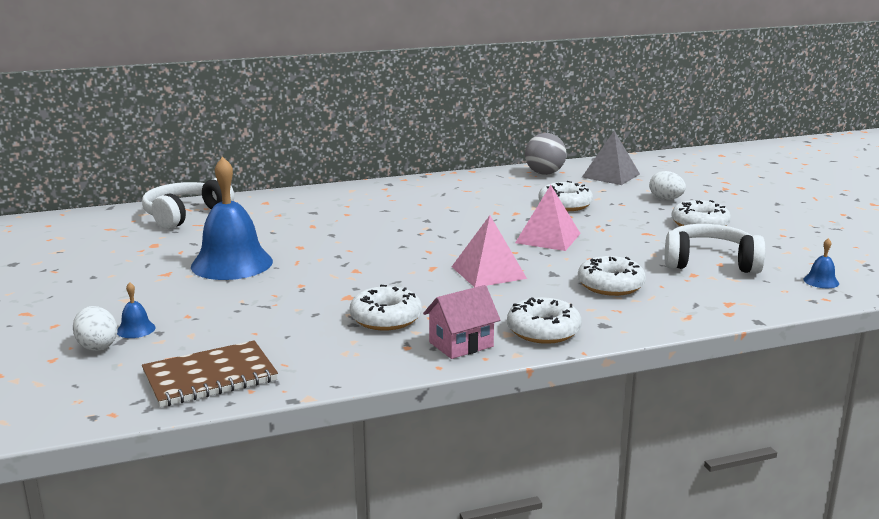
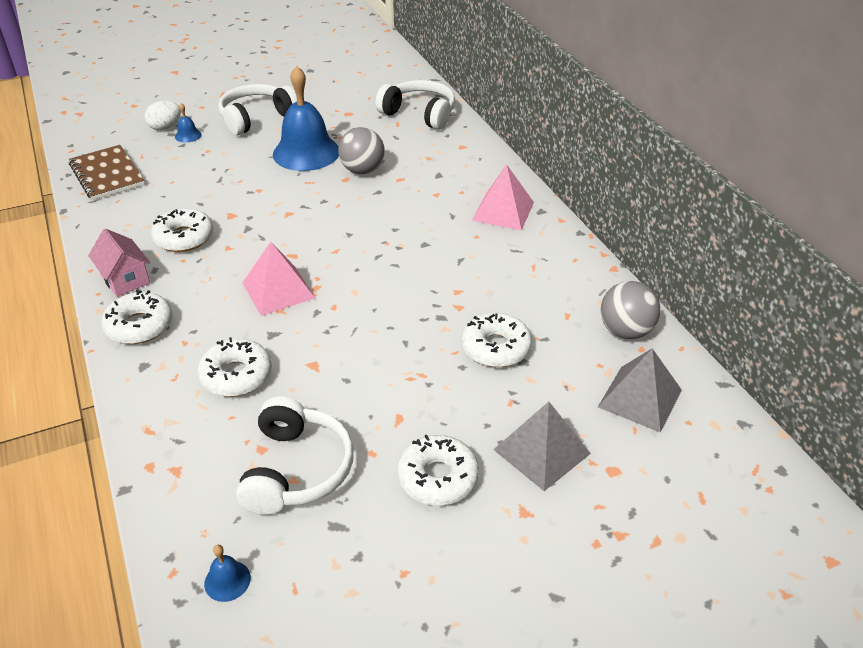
camera: 85 degrees right, 20 degrees up
pink pyramid [515,185,581,251] -> pink pyramid moved to [472,164,534,230]
white egg [649,171,686,200] -> grey pyramid [493,402,591,491]
none -> white headphones [218,84,297,135]
none -> grey ball [338,127,385,174]

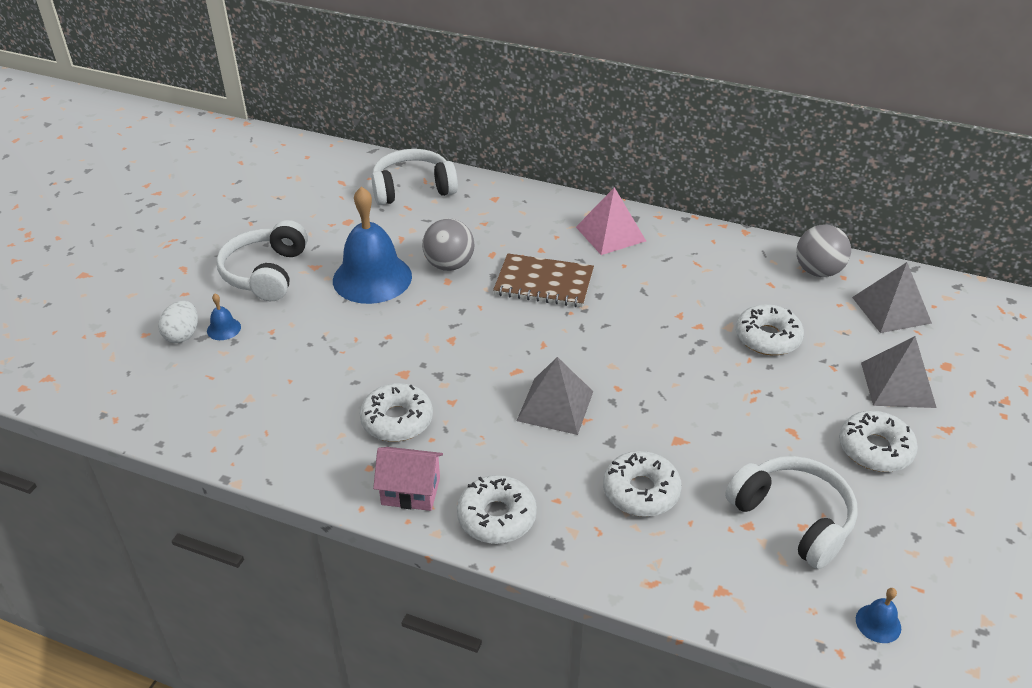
camera: 45 degrees left, 0 degrees up
brown notebook [69,145,145,200] -> brown notebook moved to [493,253,594,307]
pink pyramid [242,242,315,316] -> grey pyramid [517,357,593,435]

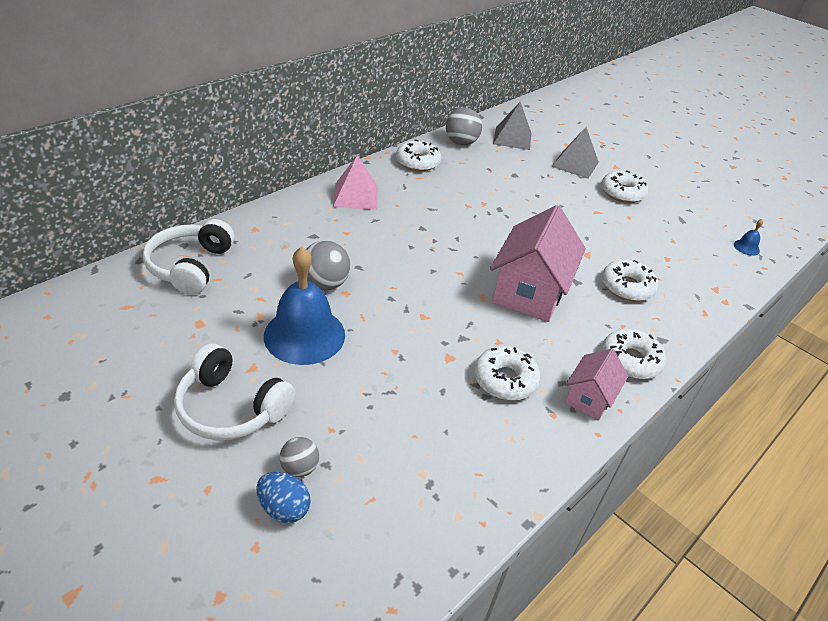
camera: 70 degrees left, 0 degrees up
white egg [158,301,198,343] -> blue egg [256,472,311,523]
blue bell [207,294,241,340] -> grey ball [280,437,319,477]
brown notebook [493,253,594,307] -> none
grey pyramid [517,357,593,435] -> pink house [490,205,586,322]
white headphones [725,456,858,569] -> none
white donut [736,304,804,355] -> white donut moved to [396,140,441,171]

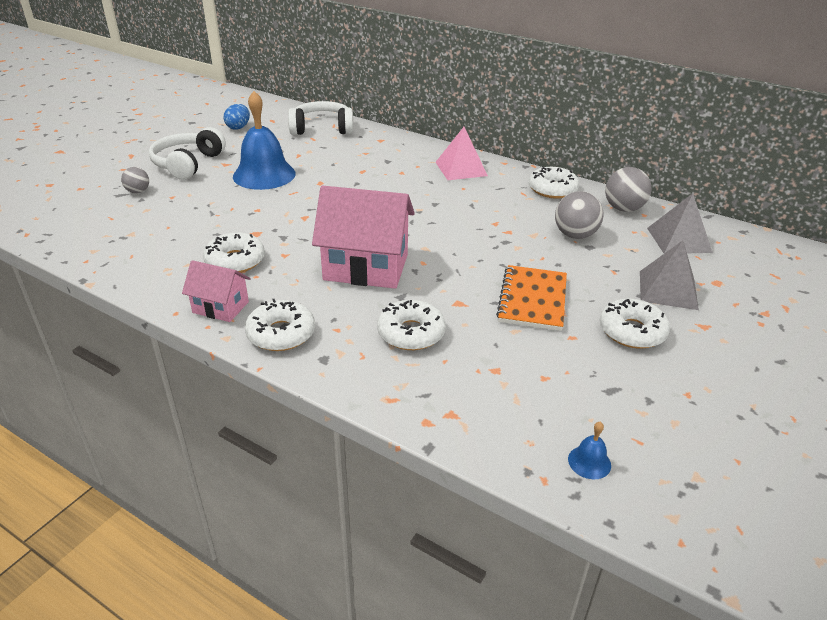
camera: 80 degrees right, 5 degrees down
blue egg [256,472,311,523] -> blue egg moved to [224,104,250,130]
grey ball [307,240,351,290] -> grey ball moved to [555,191,604,239]
none -> orange notebook [496,265,567,331]

